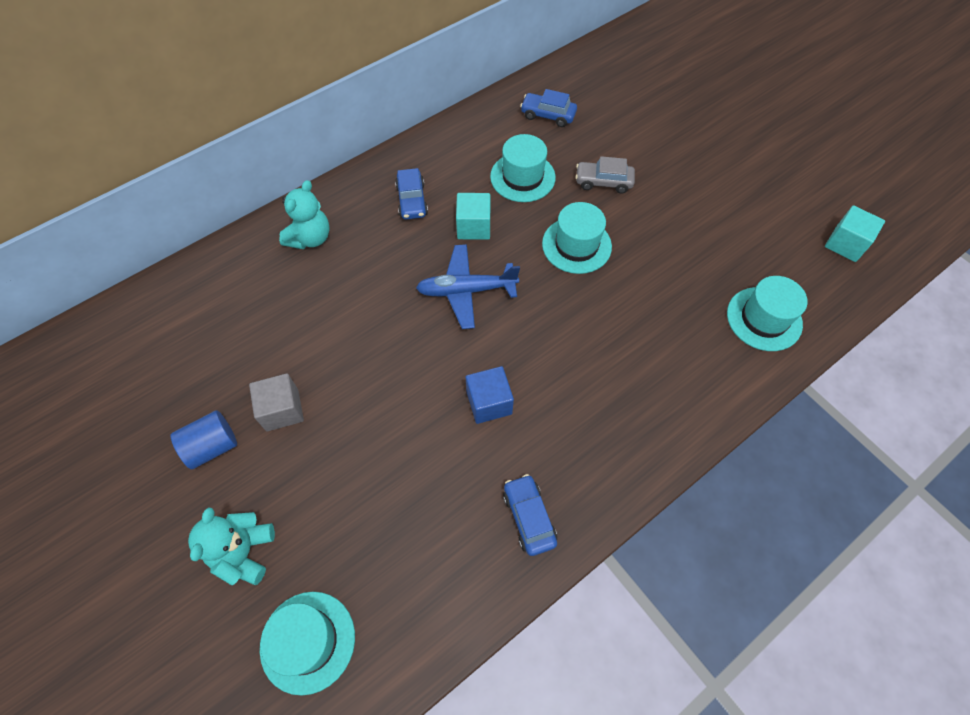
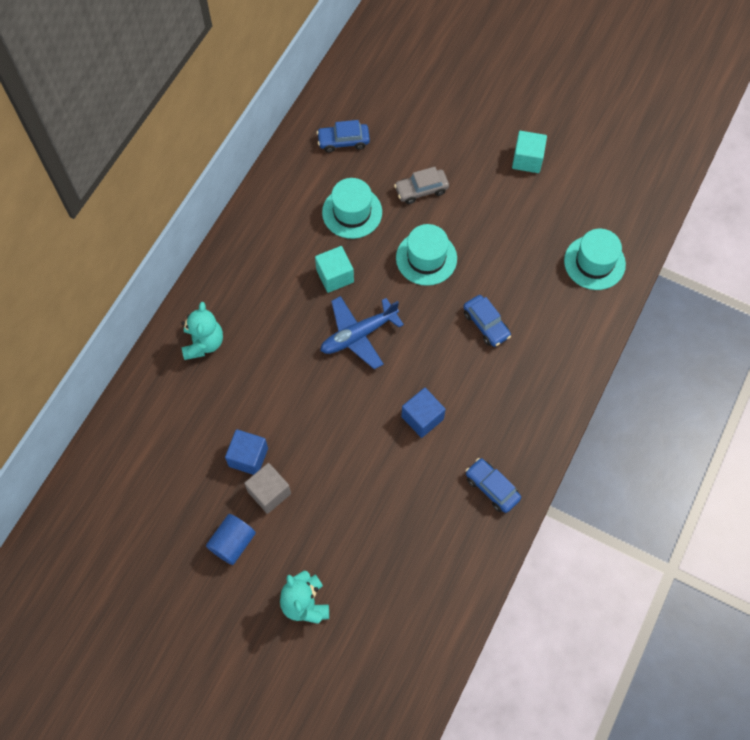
camera: 25 degrees left, 5 degrees up
turquoise hat [260,592,355,695] -> none
blue car [395,168,428,220] -> blue car moved to [463,295,511,347]
turquoise cube [825,205,885,262] -> turquoise cube moved to [512,131,547,173]
none -> blue cube [225,429,268,475]

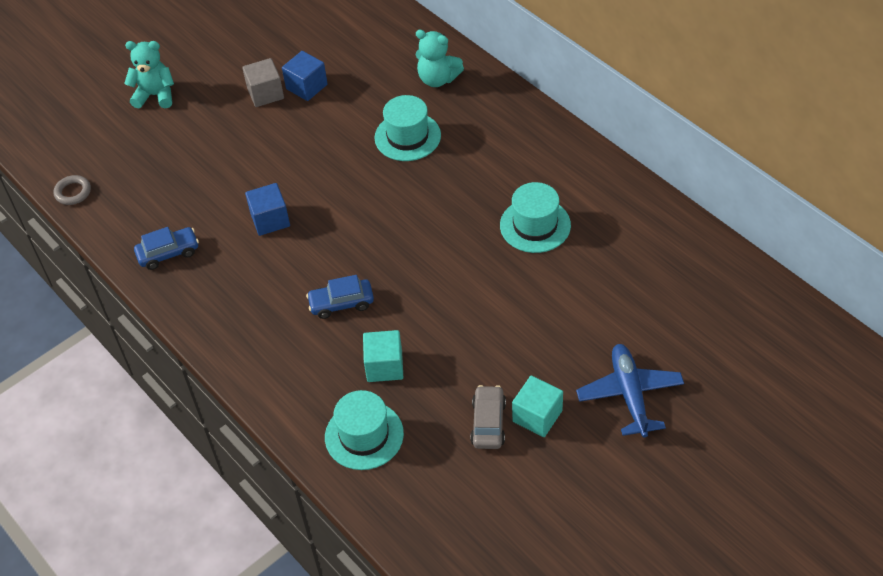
camera: 115 degrees right, 15 degrees down
blue cylinder [206,514,256,565] -> none
turquoise cube [315,246,354,293] -> turquoise cube moved to [363,330,403,382]
blue car [317,120,370,153] -> none
blue plane [320,296,404,369] -> blue plane moved to [576,344,684,437]
grey car [394,167,449,204] -> grey car moved to [470,385,506,449]
turquoise hat [396,224,457,286] -> turquoise hat moved to [374,95,441,161]
none -> grey ring [53,175,91,205]

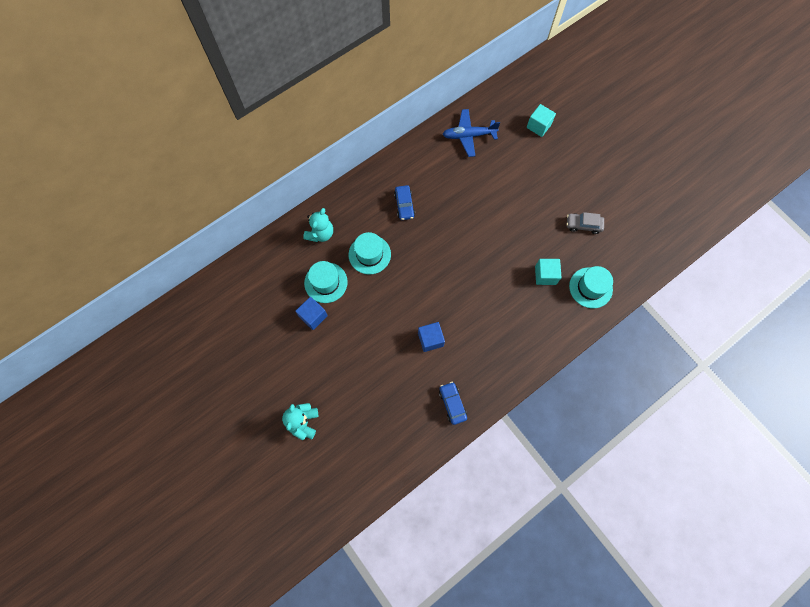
camera: 90 degrees left, 20 degrees up
grey ring [53,175,91,205] -> none
grey cube [242,58,284,107] -> none
blue car [306,275,374,319] -> blue car moved to [394,185,415,220]
turquoise hat [500,182,571,253] -> turquoise hat moved to [304,261,348,303]
turquoise cube [512,376,563,437] -> turquoise cube moved to [527,104,556,137]
blue plane [576,344,684,437] -> blue plane moved to [443,109,500,157]

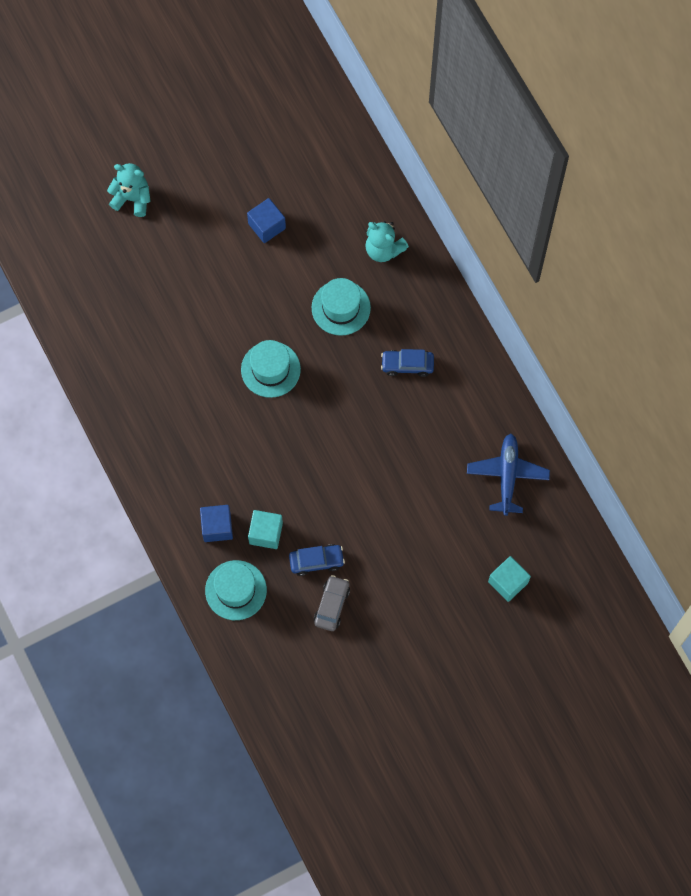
camera: 100 degrees right, 0 degrees up
turquoise hat [304,261,348,303] -> turquoise hat moved to [241,340,301,398]
blue cube [418,322,445,352] -> blue cube moved to [200,505,233,542]
blue car [439,382,467,425] -> blue car moved to [289,544,345,576]

